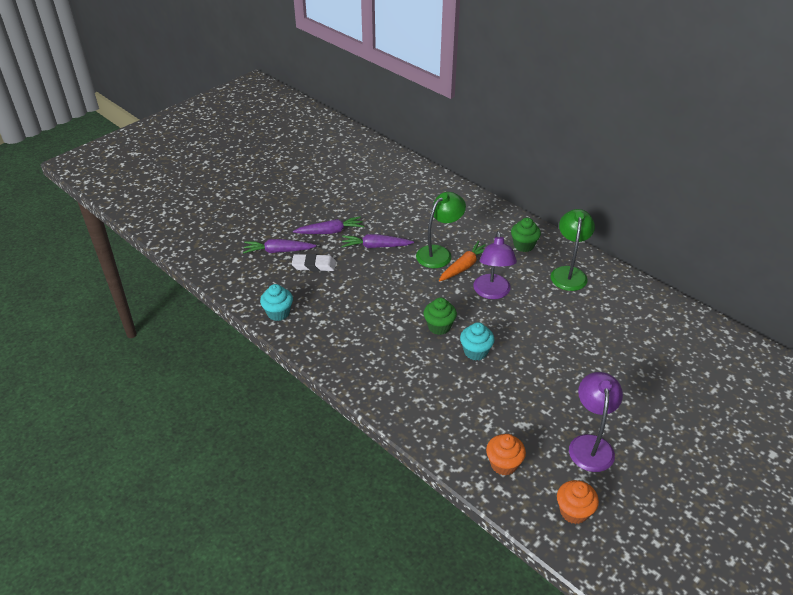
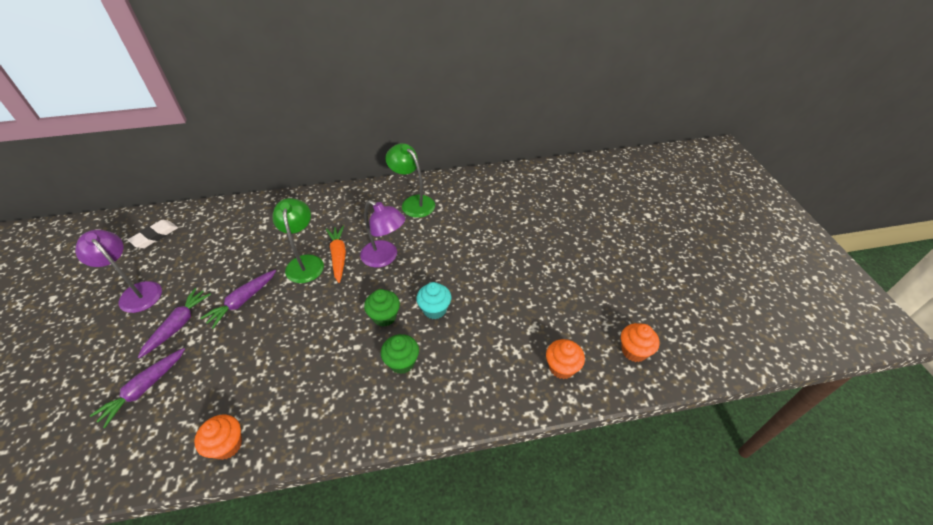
camera: 55 degrees left, 5 degrees up
turquoise cupcake [260,284,293,321] -> orange cupcake [194,415,242,460]
white eraser [292,254,336,271] -> white eraser moved to [128,220,178,248]
green cupcake [511,218,541,252] -> green cupcake moved to [381,334,419,374]
purple lamp [569,372,623,472] -> purple lamp moved to [75,230,162,313]

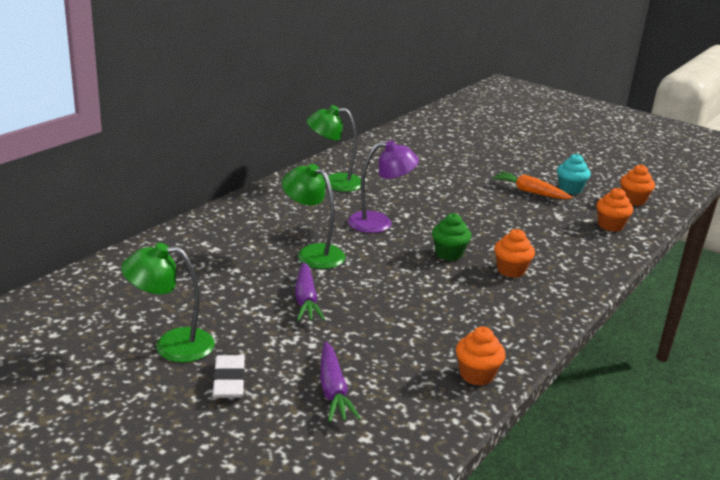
camera: 45 degrees left, 20 degrees down
purple lamp [75,230,162,313] -> green lamp [121,243,215,362]
white eraser [128,220,178,248] -> white eraser moved to [213,355,245,398]
purple carrot [138,288,211,358] -> none
orange carrot [326,226,346,283] -> orange carrot moved to [492,171,572,199]
green cupcake [381,334,419,374] -> orange cupcake [494,229,535,278]
turquoise cupcake [416,282,451,319] -> turquoise cupcake moved to [557,154,591,194]

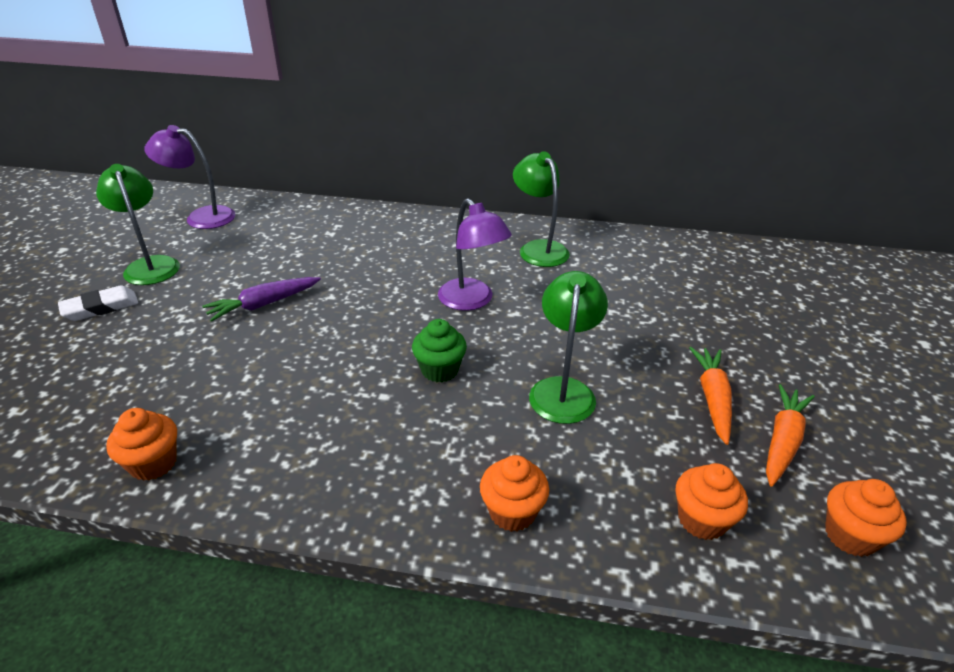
camera: 65 degrees right, 10 degrees up
green lamp [282,164,345,269] -> green lamp moved to [529,271,608,424]
purple carrot [320,341,361,422] -> none
orange cupcake [494,229,535,278] -> orange cupcake moved to [480,455,549,532]
turquoise cupcake [557,154,591,194] -> orange carrot [766,384,815,487]
none -> purple lamp [145,125,235,229]

